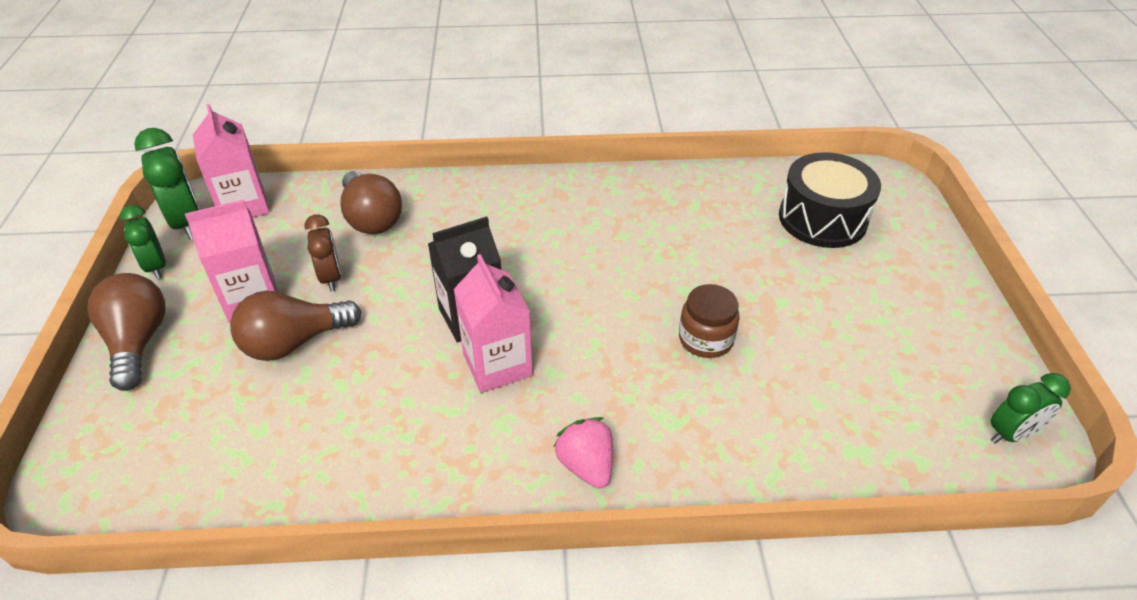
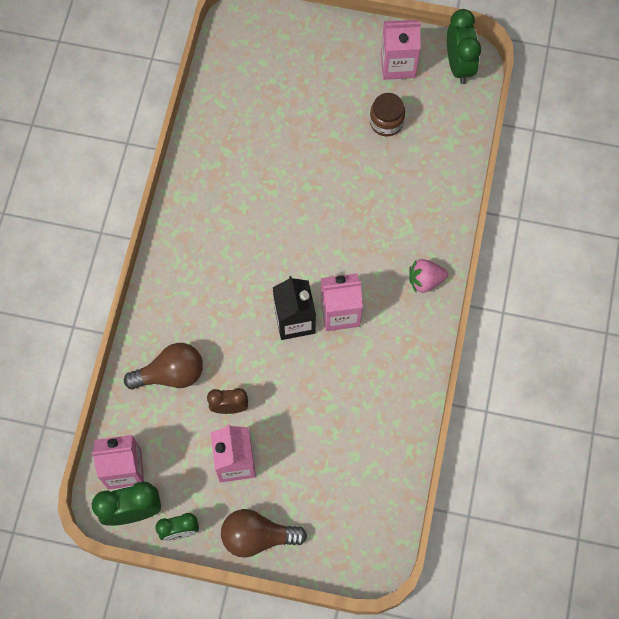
camera: 75 degrees left, 25 degrees up
brown light bulb [230,291,361,361] -> none
brown jar [679,284,740,358] -> brown jar moved to [370,93,405,136]
black drum [779,152,881,248] -> none
green clock [991,373,1071,444] -> green clock [447,9,481,84], size x1.55
none -> pink carton [381,20,421,80]

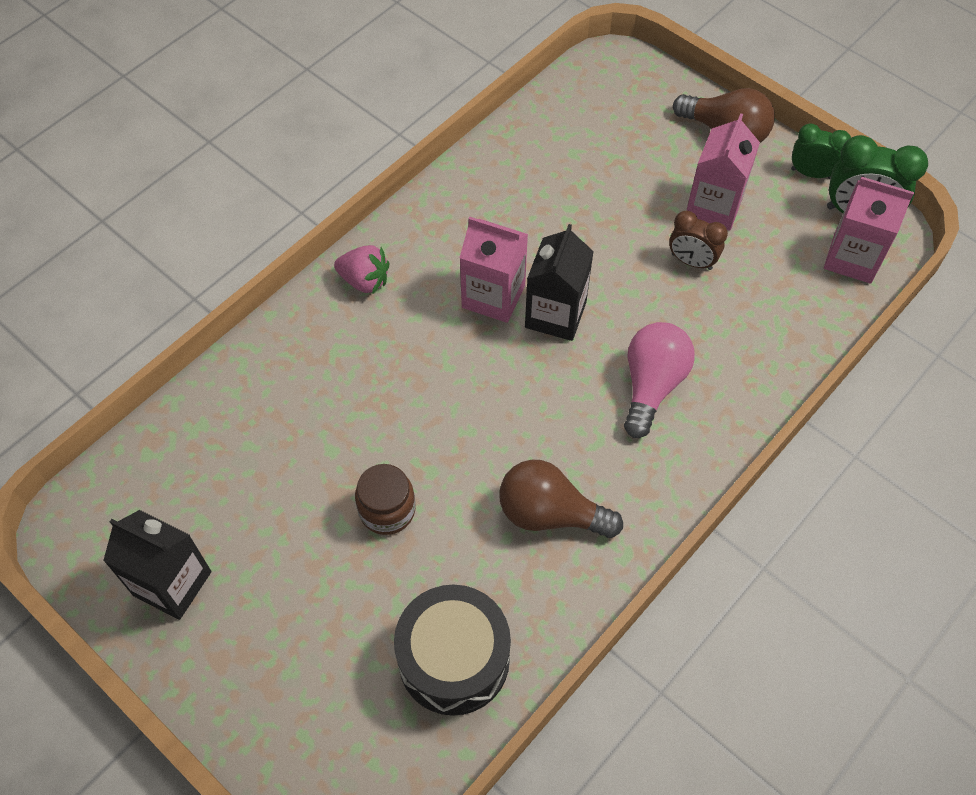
camera: 150 degrees left, 10 degrees down
brown light bulb [124,343,203,389] -> brown light bulb moved to [499,460,623,538]
brown jar [370,93,405,136] -> brown jar moved to [355,464,415,535]
pink carton [381,20,421,80] -> black carton [103,510,211,620]
green clock [447,9,481,84] -> none
none -> black drum [394,584,511,716]
none -> pink light bulb [624,322,695,438]

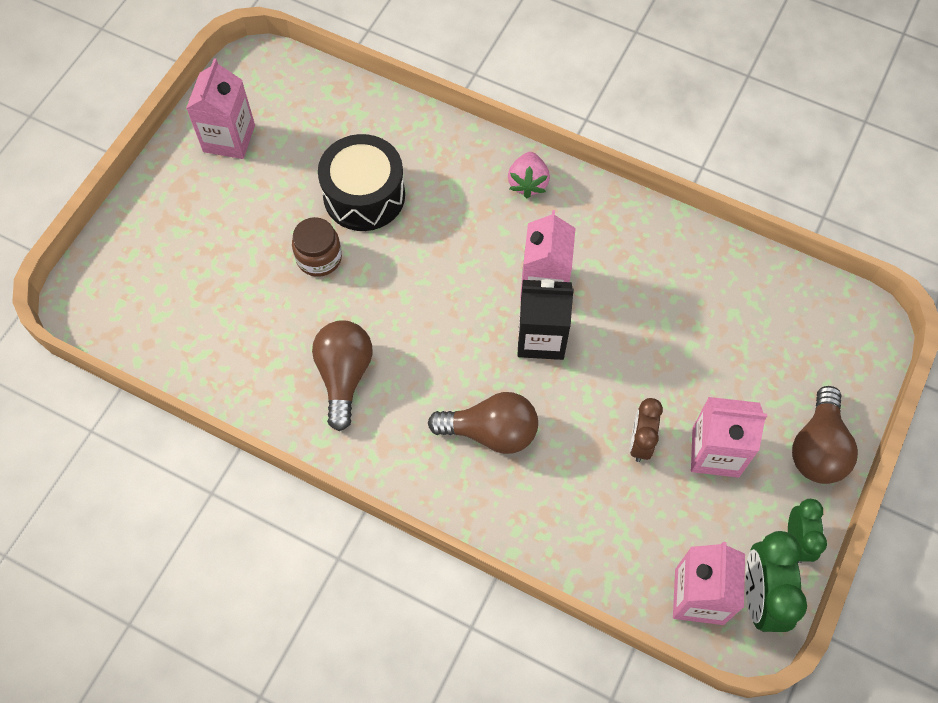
camera: 75 degrees right, 5 degrees up
black carton [103,510,211,620] -> pink carton [186,58,255,159]
black drum [394,584,511,716] -> black drum moved to [318,134,405,231]
pink light bulb [624,322,695,438] -> brown light bulb [428,392,538,454]

